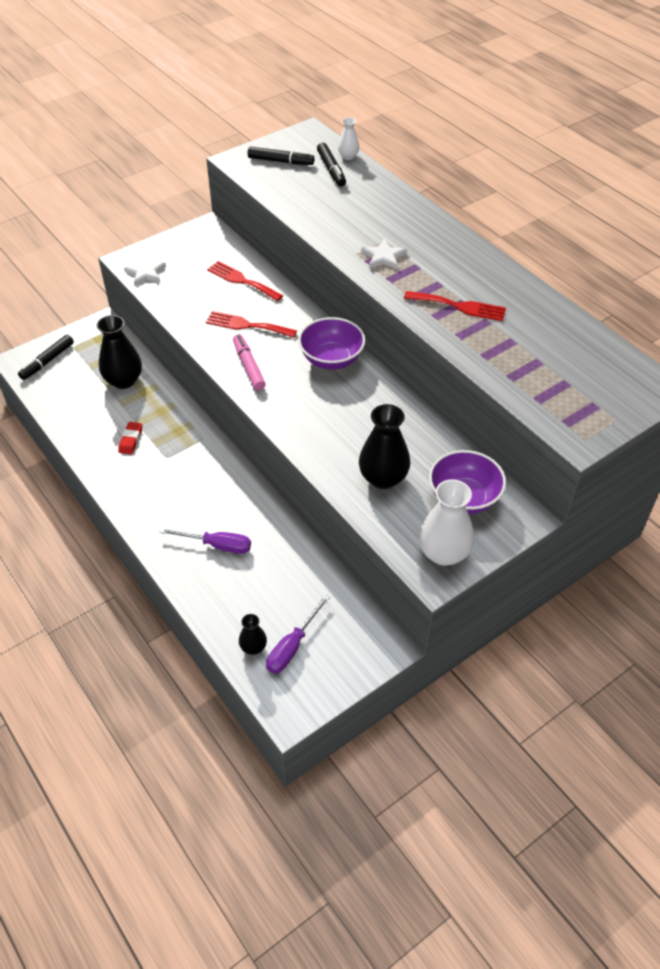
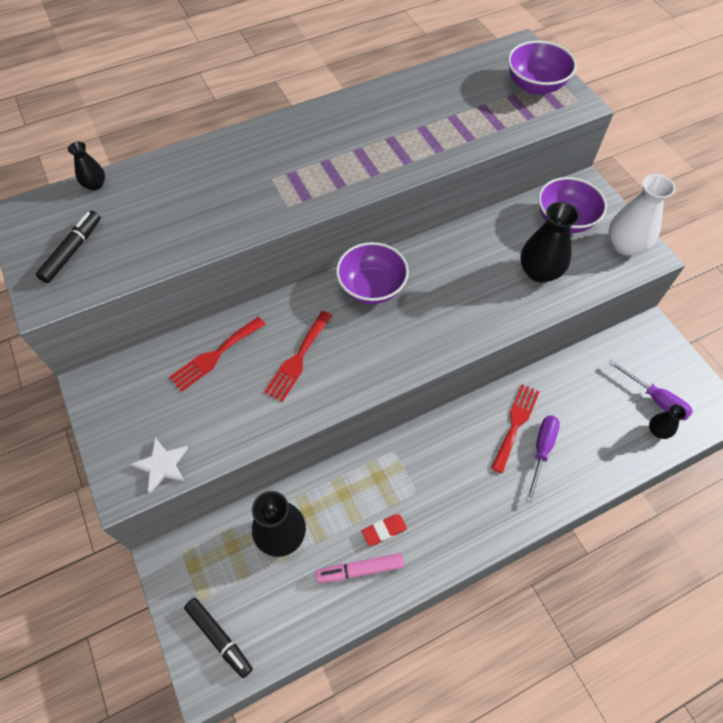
camera: 80 degrees left, 10 degrees up
red eraser [118,422,142,454] -> red eraser turned 45 degrees counterclockwise [362,514,407,546]
pink marker [233,334,266,390] -> pink marker moved to [315,553,404,583]
black marker [317,142,346,187] -> none
white vase [338,118,359,160] -> black vase [68,142,105,191]
white star [361,238,407,270] -> none
red fork [404,291,506,321] -> red fork moved to [491,384,540,473]
none -> purple bowl [508,41,577,94]

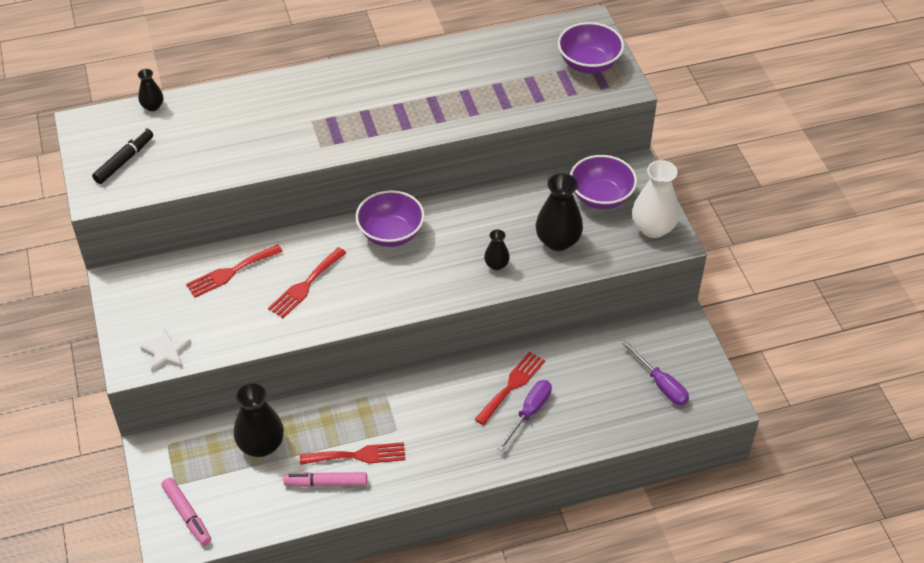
camera: 10 degrees right, 10 degrees down
black marker [184,598,253,678] -> pink marker [161,478,211,546]
red eraser [362,514,407,546] -> red fork [300,442,405,465]
black vase [649,404,686,439] -> black vase moved to [484,230,510,270]

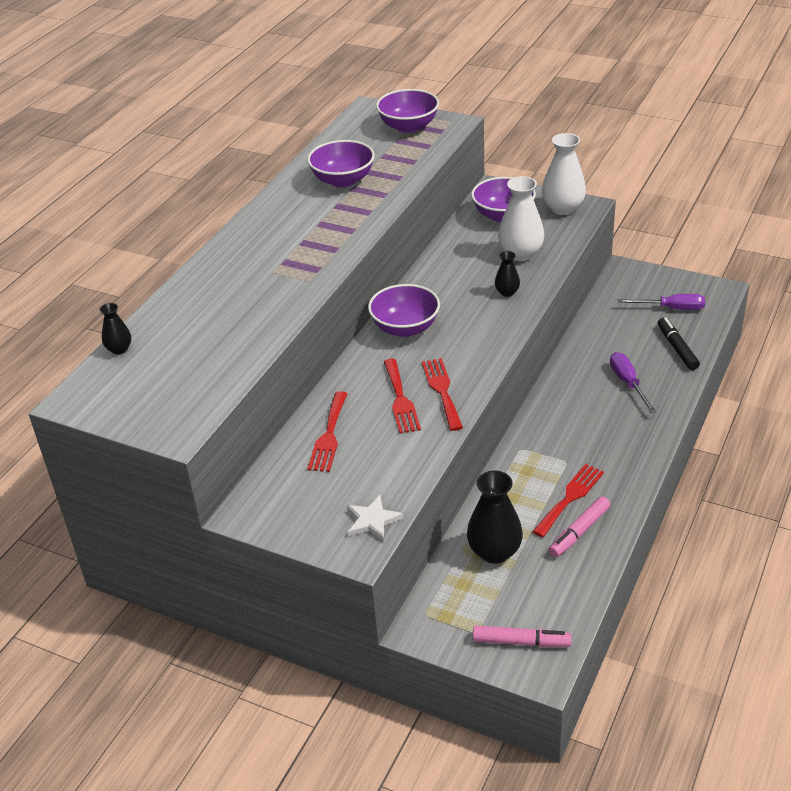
camera: 45 degrees left, 10 degrees down
black marker [92,128,153,184] -> black marker moved to [658,317,700,370]
red fork [474,351,545,425] -> red fork moved to [422,358,463,431]
black vase [536,173,583,251] -> white vase [498,176,544,261]
none -> purple bowl [307,140,375,188]

